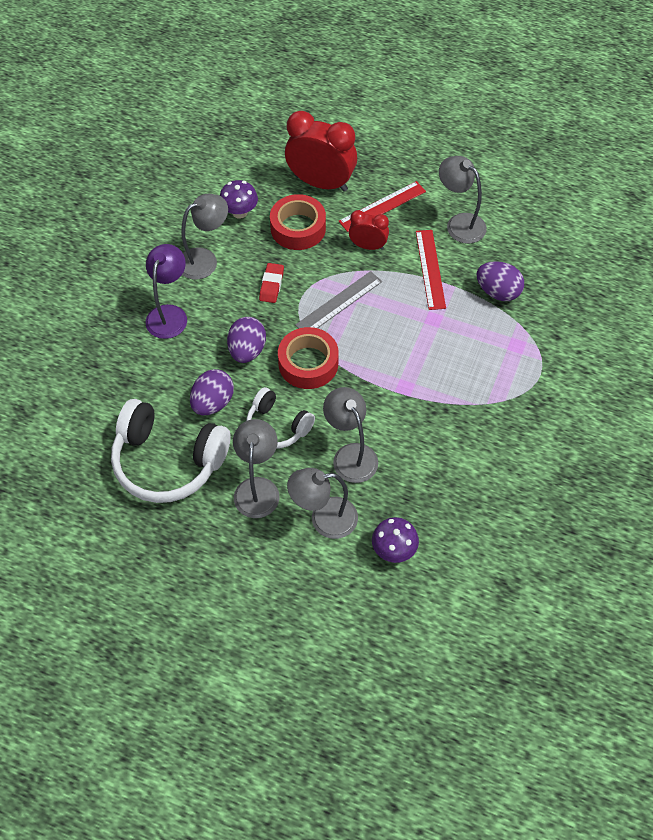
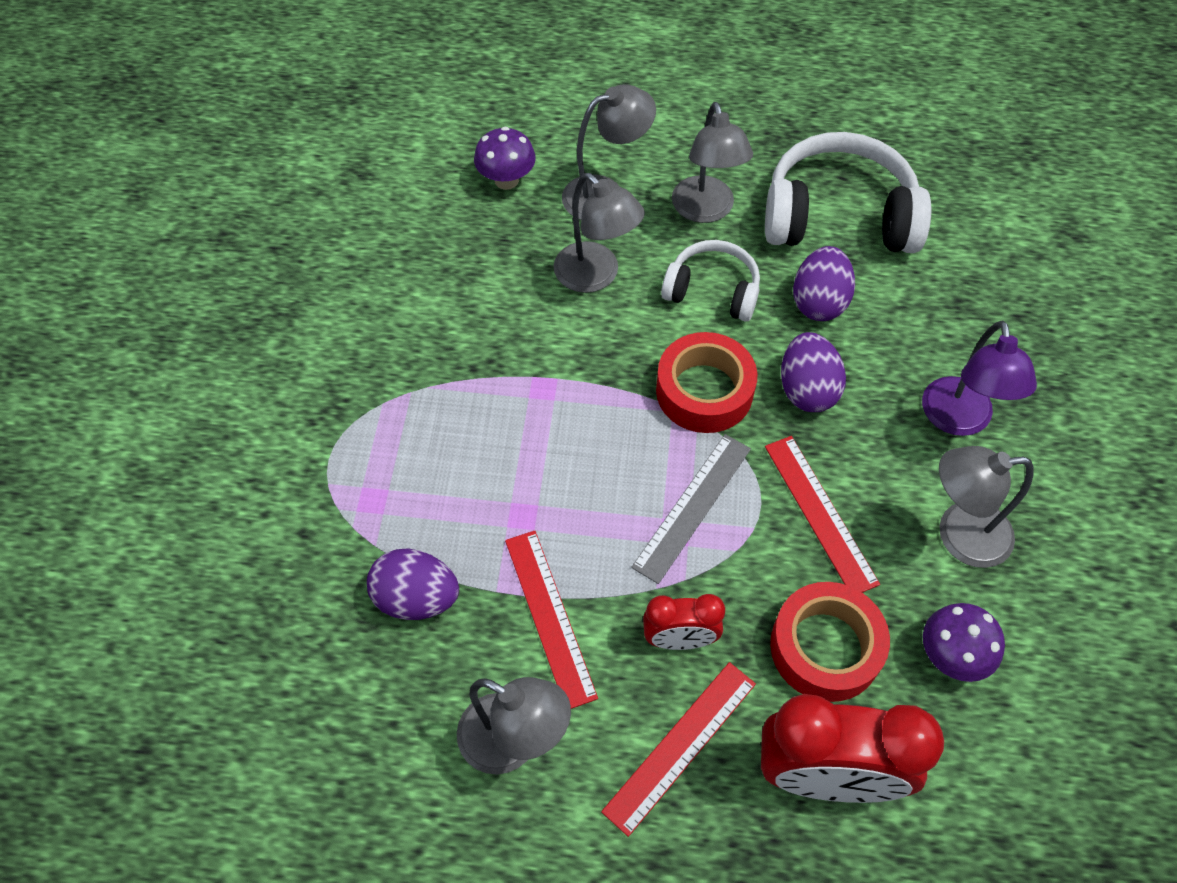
camera: 165 degrees right, 0 degrees up
grey lamp [181,194,228,280] -> grey lamp turned 45 degrees clockwise [939,446,1034,568]
red eraser [259,263,284,303] -> red ruler [765,436,880,593]

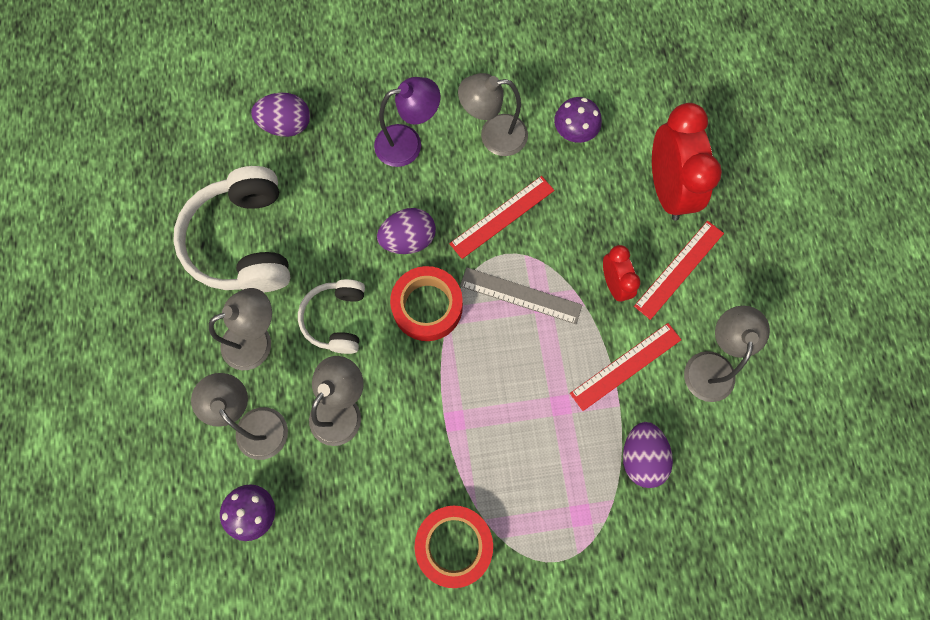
camera: 105 degrees left, 15 degrees up
red ruler [601,662,756,837] -> red ruler turned 75 degrees counterclockwise [634,221,724,320]
red tape [770,582,890,702] -> red tape moved to [414,506,493,588]
purple egg [793,246,855,321] -> purple egg moved to [251,93,310,137]
grey lamp [939,446,1034,568] -> grey lamp turned 105 degrees clockwise [458,73,528,156]

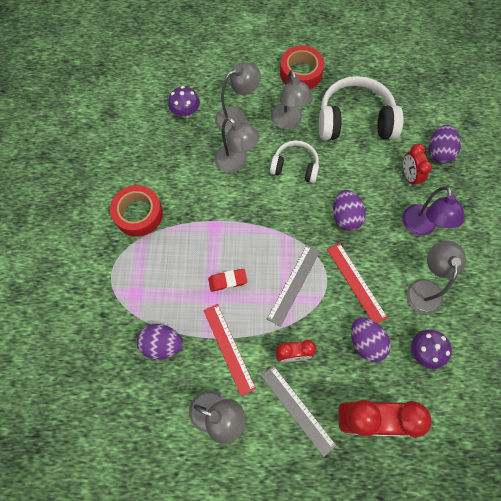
camera: 100 degrees right, 5 degrees down
red tape [390,266,463,341] -> red tape moved to [280,46,324,89]
red ruler [634,221,724,320] -> grey ruler [261,365,337,457]
none -> red eraser [208,269,247,292]
none -> purple egg [351,317,391,362]
none -> red clock [403,144,432,187]

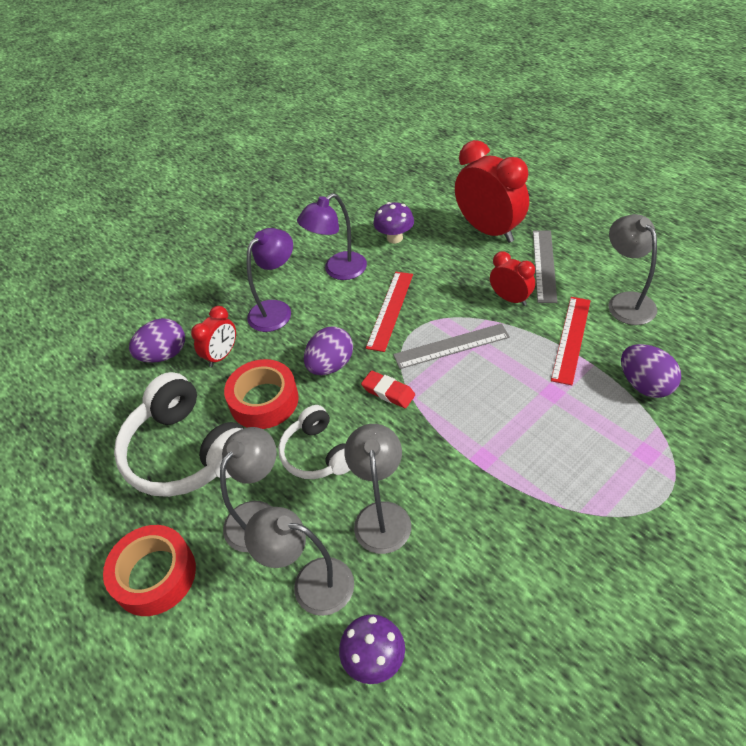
camera: 130 degrees left, 20 degrees down
red tape [110,185,163,237] -> red tape moved to [224,359,299,429]
red eraser [208,269,247,292] -> red eraser moved to [361,371,415,408]
purple egg [351,317,391,362] -> none
grey lamp [406,241,466,314] -> purple lamp [297,193,367,280]

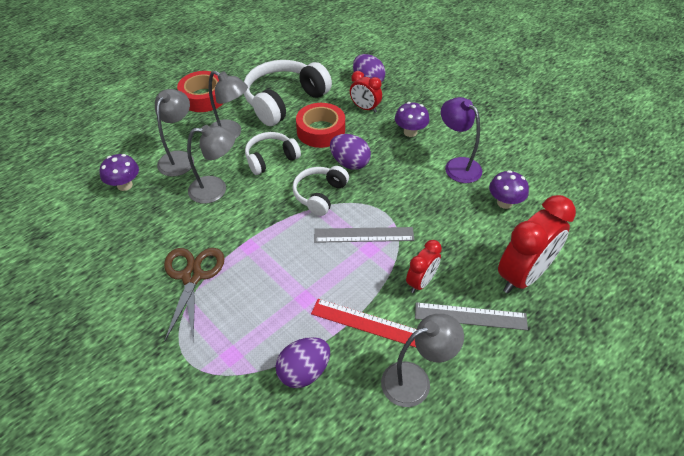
camera: 85 degrees right, 0 degrees up
purple lamp [247,228,293,332] -> purple mushroom [395,102,429,137]
red eraser [361,371,415,408] -> white headphones [292,166,349,216]
red ruler [366,272,413,352] -> none
grey ruler [393,323,510,369] -> grey ruler turned 75 degrees counterclockwise [314,227,414,243]
none -> brown scissors [164,248,225,342]

